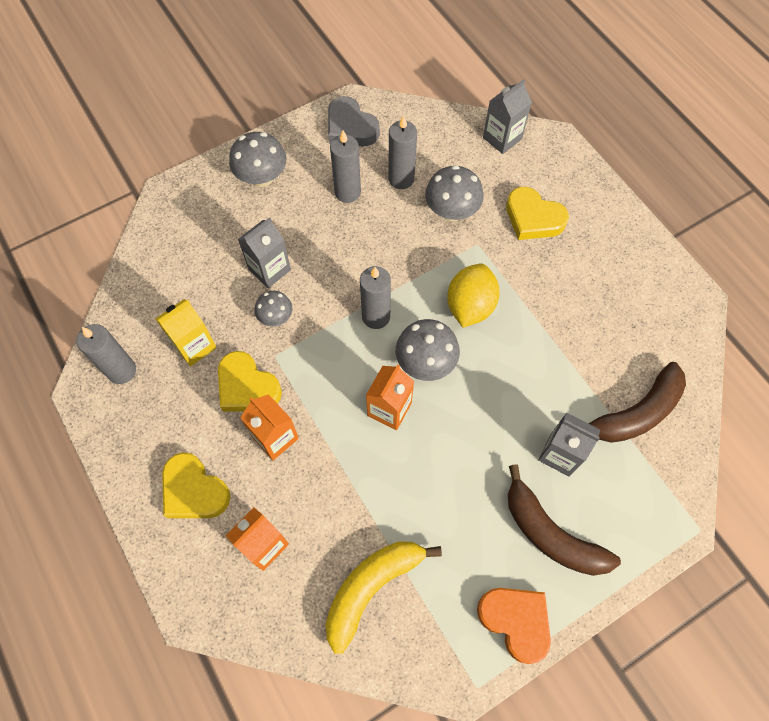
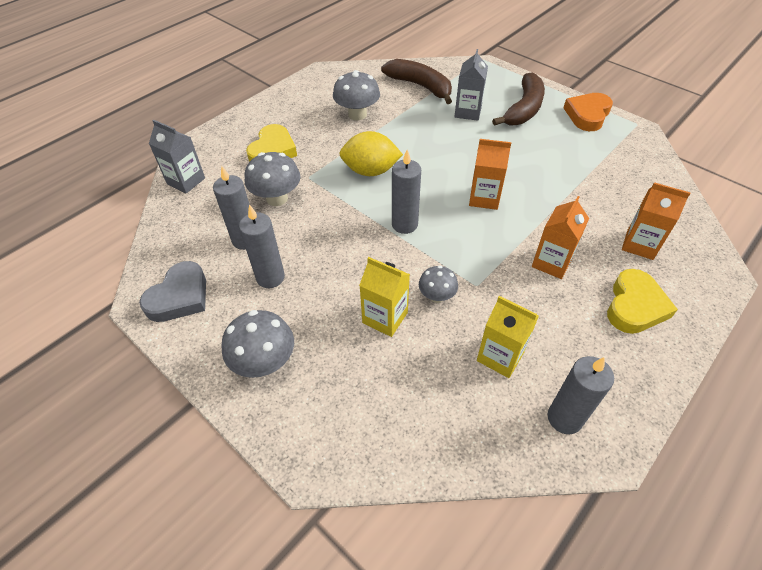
camera: 105 degrees left, 15 degrees down
yellow heart [218,351,282,412] -> none
grey carton [238,217,291,288] -> yellow carton [359,257,410,337]
yellow banana [326,541,442,654] -> none
grey mushroom [396,319,460,381] -> grey mushroom moved to [333,70,380,120]

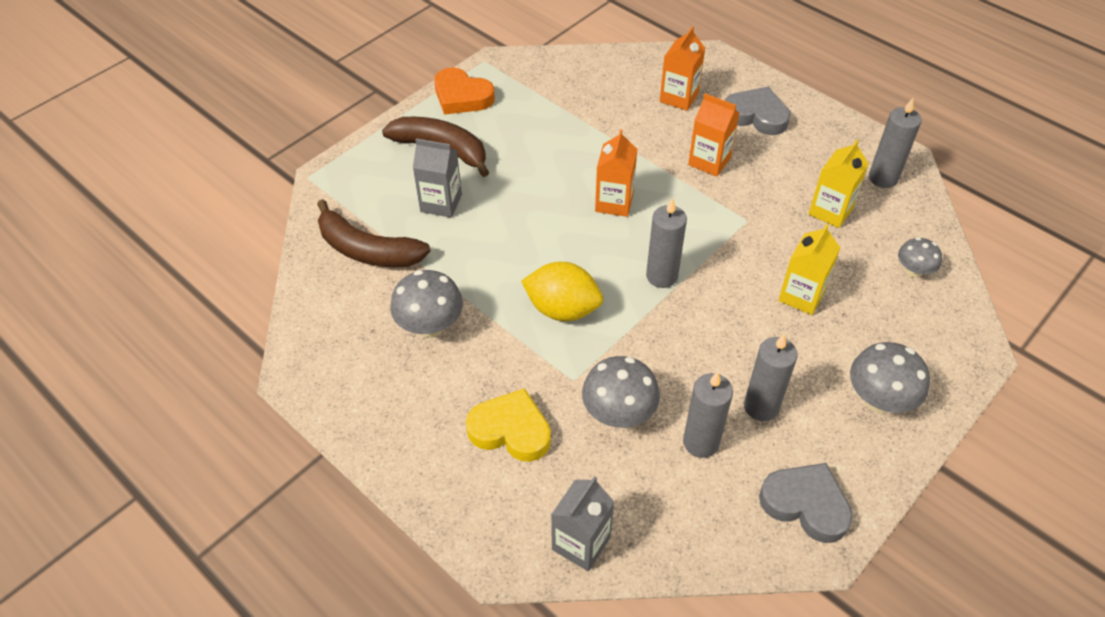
camera: 90 degrees left, 0 degrees up
yellow lemon [339,131,403,176] -> yellow lemon turned 75 degrees counterclockwise [521,262,603,321]
brown banana [381,59,452,104] -> brown banana turned 105 degrees counterclockwise [317,199,431,267]
grey mushroom [419,265,458,303] -> grey mushroom moved to [898,237,942,278]
yellow heart [607,269,678,334] -> grey heart [725,87,791,135]

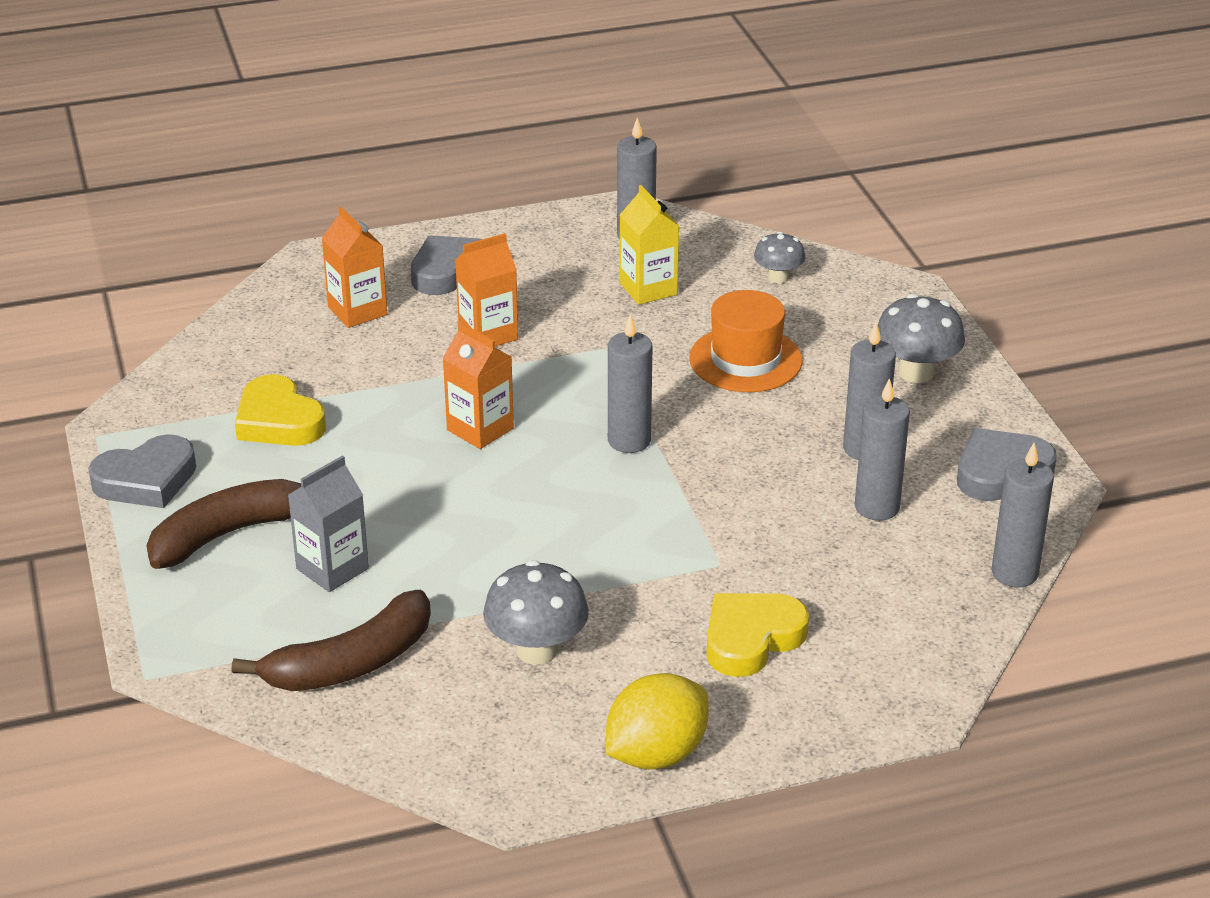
camera: 60 degrees left, 15 degrees down
orange heart [434,67,495,115] -> grey heart [88,434,196,508]
yellow lemon [521,262,603,321] -> yellow lemon moved to [605,673,709,769]
grey carton [551,476,614,571] -> none
grey mushroom [582,356,660,428] -> none
yellow carton [778,224,840,315] -> orange hat [689,290,802,392]
none -> yellow heart [235,374,326,446]
none -> grey candle [992,443,1054,588]

